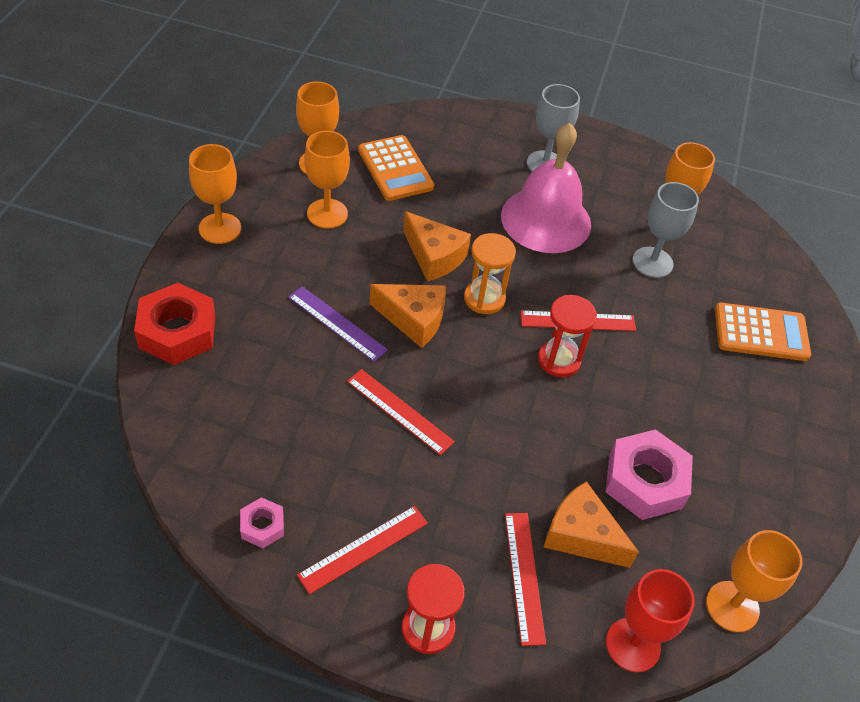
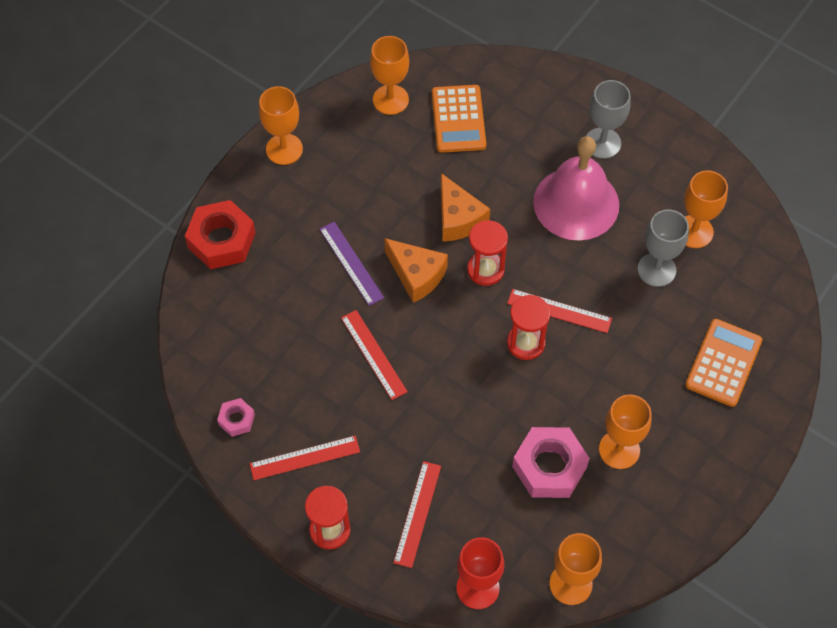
camera: 25 degrees right, 10 degrees up
orange goblet [304,131,350,229] -> orange goblet moved to [599,394,652,469]
orange hourglass [464,233,516,314] -> red hourglass [467,220,508,286]
orange cheese [544,481,639,568] -> none
orange calculator [715,302,811,361] -> orange calculator turned 90 degrees counterclockwise [685,319,763,407]

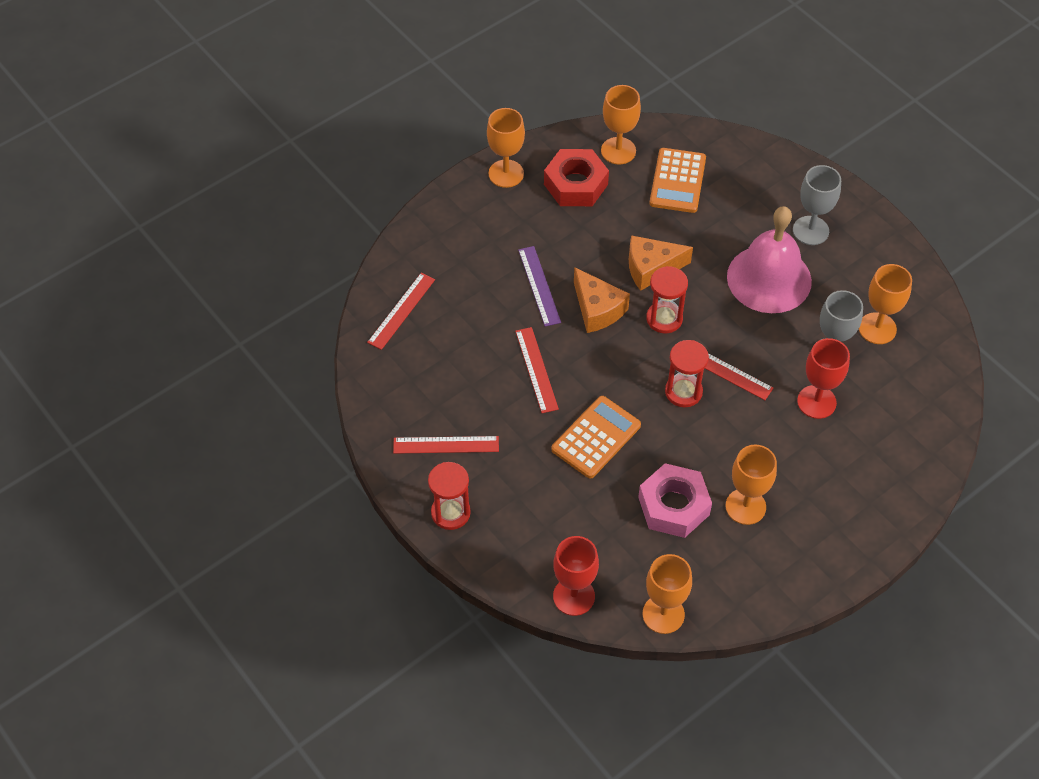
camera: 15 degrees right, 5 degrees down
red nut [185,200,256,269] -> red nut moved to [544,149,609,206]
pink nut [217,398,255,437] -> none
red ruler [393,461,441,568] -> red ruler moved to [367,273,435,350]
orange cheese [441,173,490,242] -> orange cheese turned 90 degrees clockwise [629,235,693,291]
orange calculator [685,319,763,407] -> orange calculator moved to [551,396,641,479]
none -> red goblet [797,338,850,419]

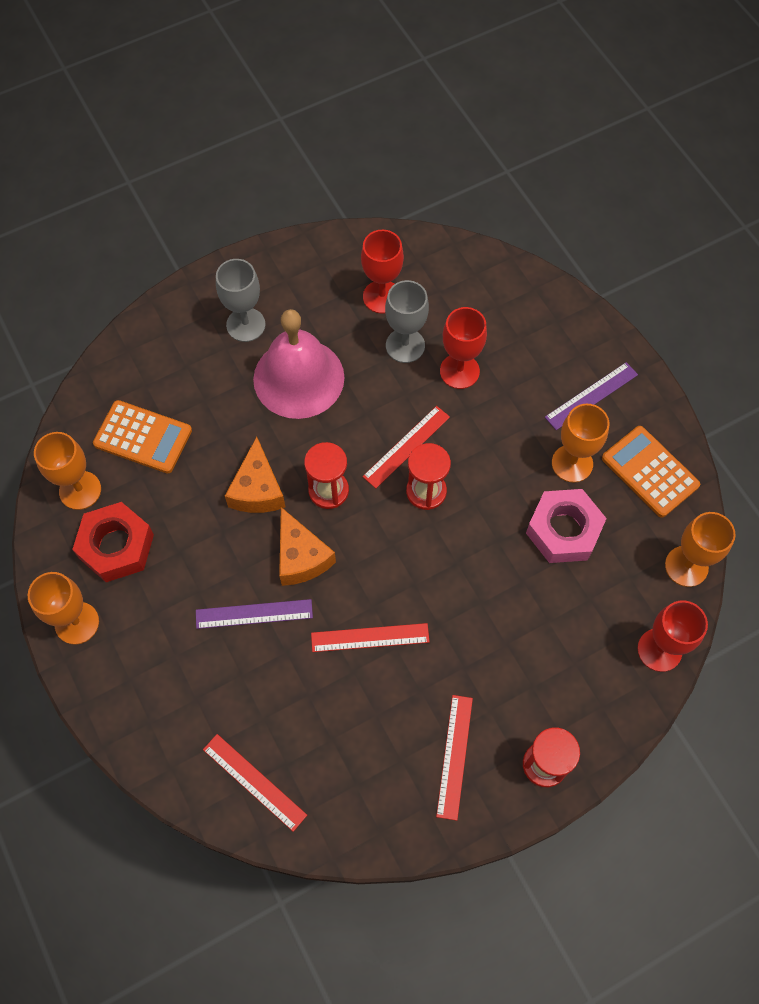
camera: 80 degrees left, 10 degrees up
orange calculator [551,396,641,479] -> orange calculator moved to [602,426,700,518]
orange cheese [574,267,630,333] -> orange cheese turned 90 degrees clockwise [279,507,336,586]
orange goblet [859,264,912,344] -> red goblet [361,230,404,314]
none -> purple ruler [545,362,638,430]

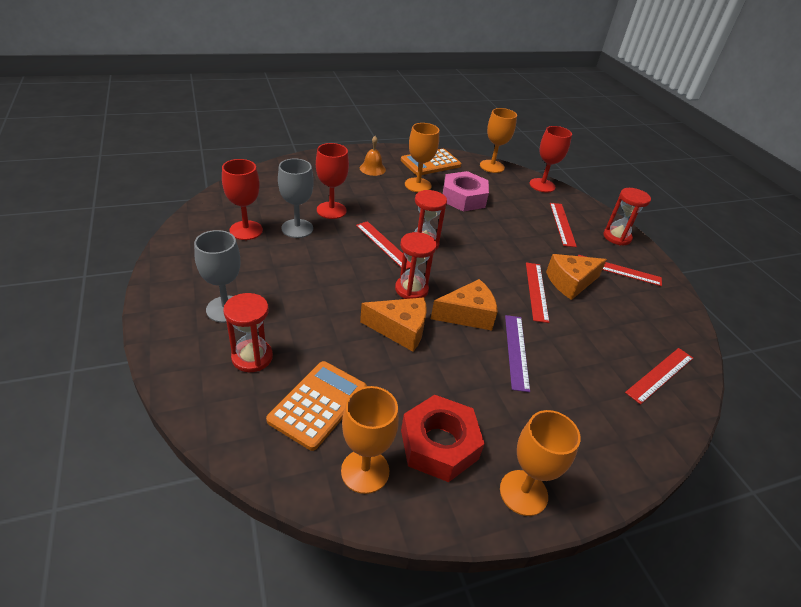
camera: 85 degrees left, 25 degrees down
pink bell [253,309,345,419] -> none
purple ruler [545,362,638,430] -> orange bell [360,136,386,176]
none -> red hourglass [223,293,273,372]
none -> orange cheese [546,254,607,300]
none -> red ruler [550,203,577,247]

